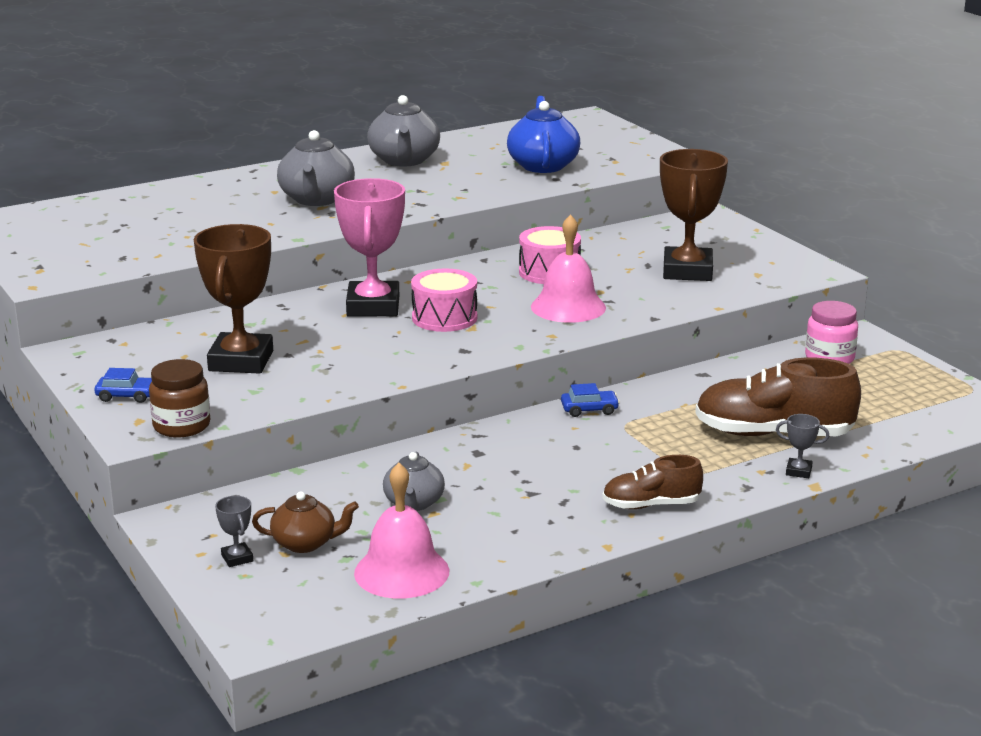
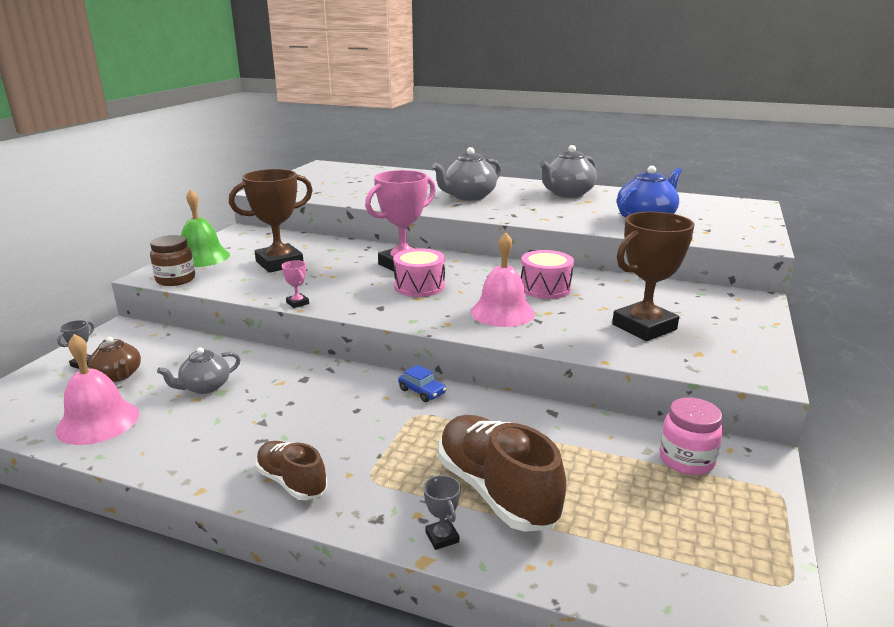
camera: 50 degrees right, 0 degrees up
blue car [94,368,152,403] -> green bell [181,189,230,267]
none -> pink trophy [282,260,309,308]

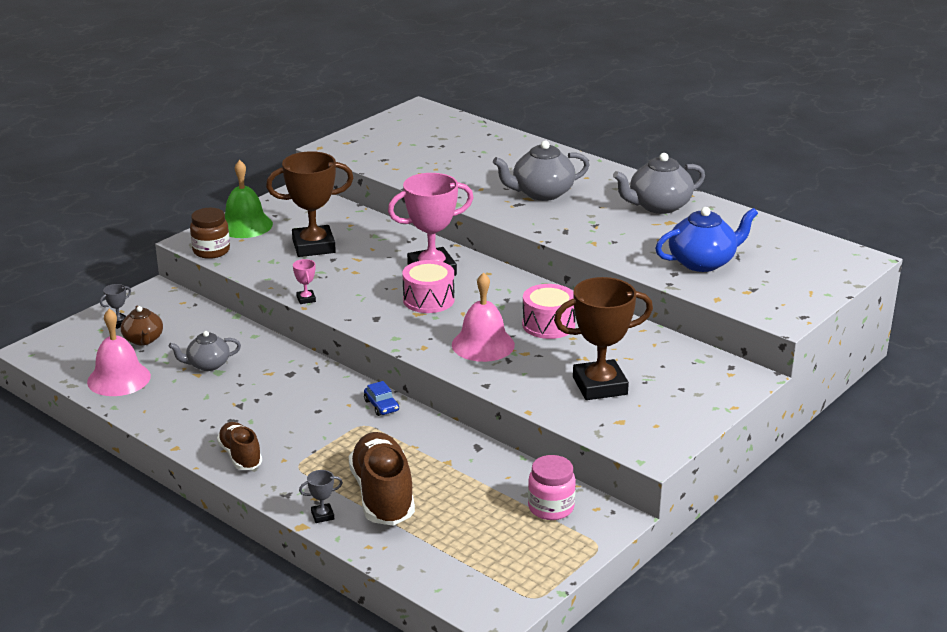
camera: 20 degrees right, 5 degrees up
grey trophy [424,475,461,550] -> grey trophy turned 75 degrees clockwise [299,470,343,523]

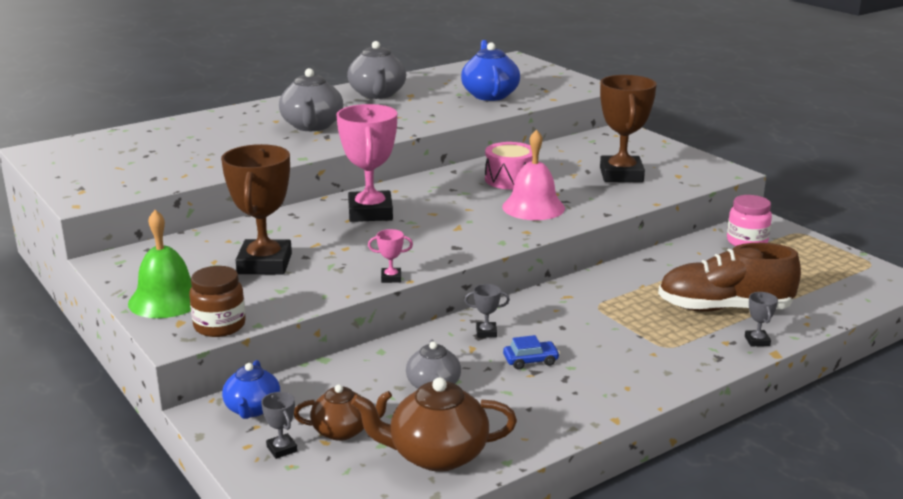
camera: 75 degrees left, 5 degrees down
pink bell [87,309,151,396] -> brown teapot [351,377,517,472]
brown shoe [217,422,262,470] -> none
blue car [364,381,399,416] -> blue car moved to [503,335,560,369]
pink drum [402,260,455,313] -> none
none -> blue teapot [222,360,280,419]
none -> grey trophy [464,284,510,338]

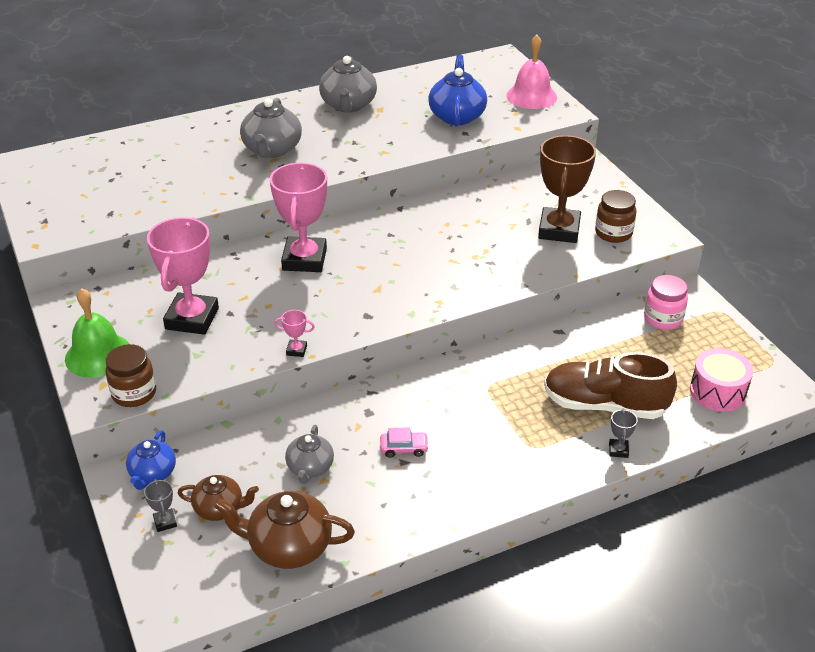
camera: 10 degrees right, 15 degrees up
brown trophy [221,144,292,275] -> pink trophy [147,217,219,335]
grey trophy [464,284,510,338] -> none
pink drum [485,142,532,189] -> pink drum moved to [690,348,753,412]
pink bell [502,129,565,220] -> pink bell moved to [506,35,557,109]
blue car [503,335,560,369] -> pink car [380,427,429,458]
none -> brown jar [595,190,637,243]

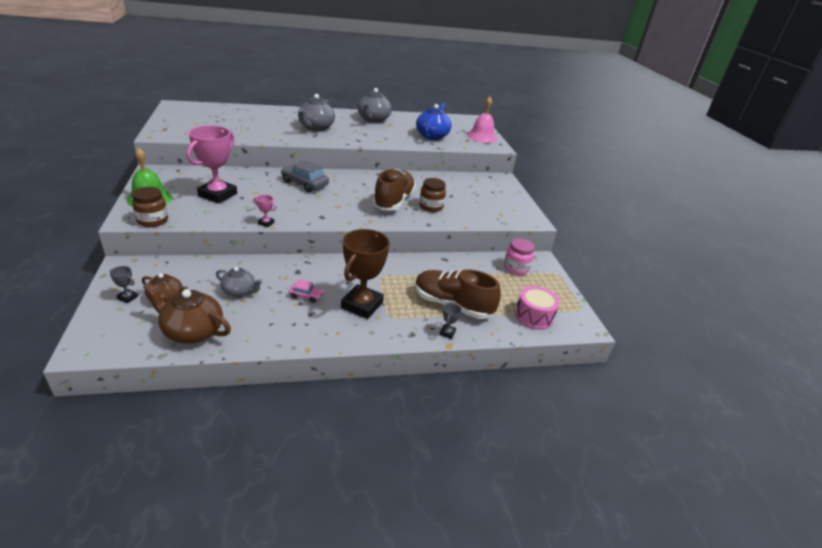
camera: 10 degrees right, 5 degrees down
blue teapot [126,430,176,490] -> none
grey trophy [144,479,177,532] -> grey trophy turned 60 degrees counterclockwise [110,266,138,303]
pink trophy [270,163,327,272] -> grey car [281,160,329,193]
grey teapot [285,425,334,484] -> grey teapot turned 90 degrees counterclockwise [216,267,263,297]
brown trophy [538,135,596,243] -> brown trophy moved to [341,229,390,319]
brown jar [595,190,637,243] -> brown jar moved to [419,178,446,212]
none -> brown shoe [373,169,416,211]

